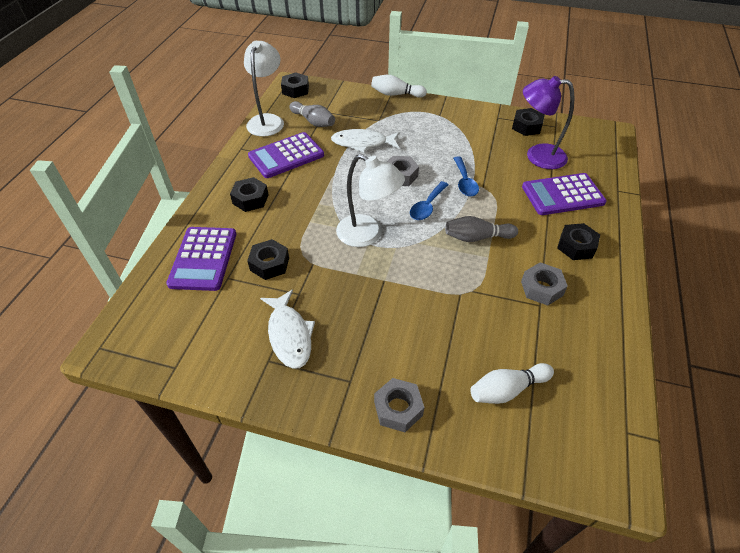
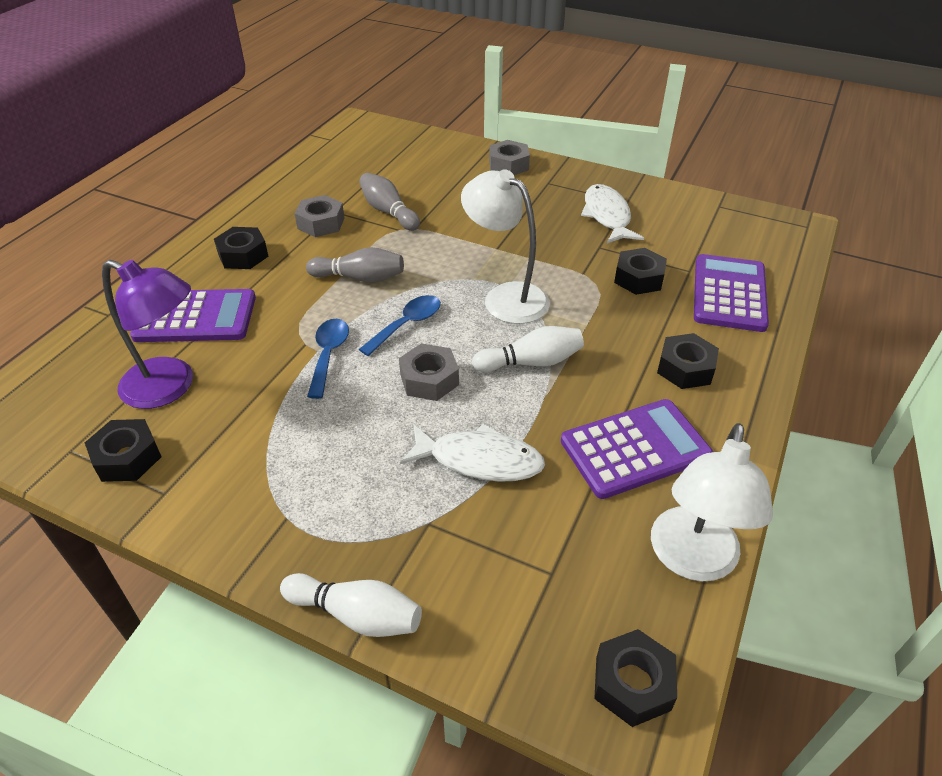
camera: 170 degrees left, 5 degrees down
grey bowling pin [289,101,335,127] -> grey bowling pin moved to [359,173,420,231]
white bowling pin [470,363,554,404] -> white bowling pin moved to [472,326,584,372]

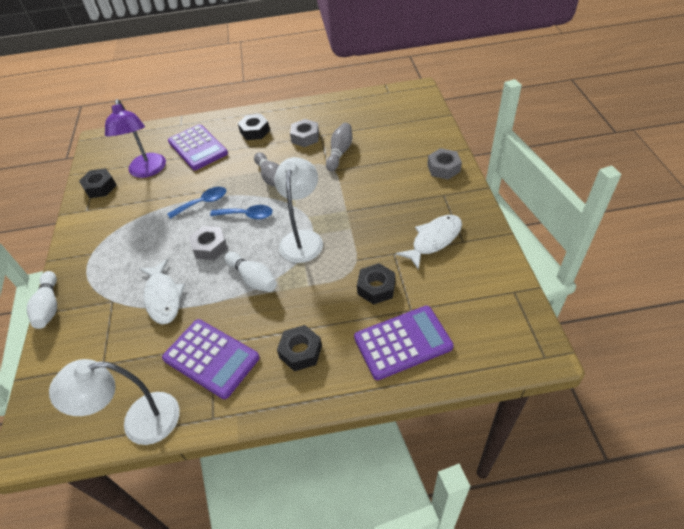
camera: 60 degrees right, 5 degrees up
black nut [594,629,677,727] -> none

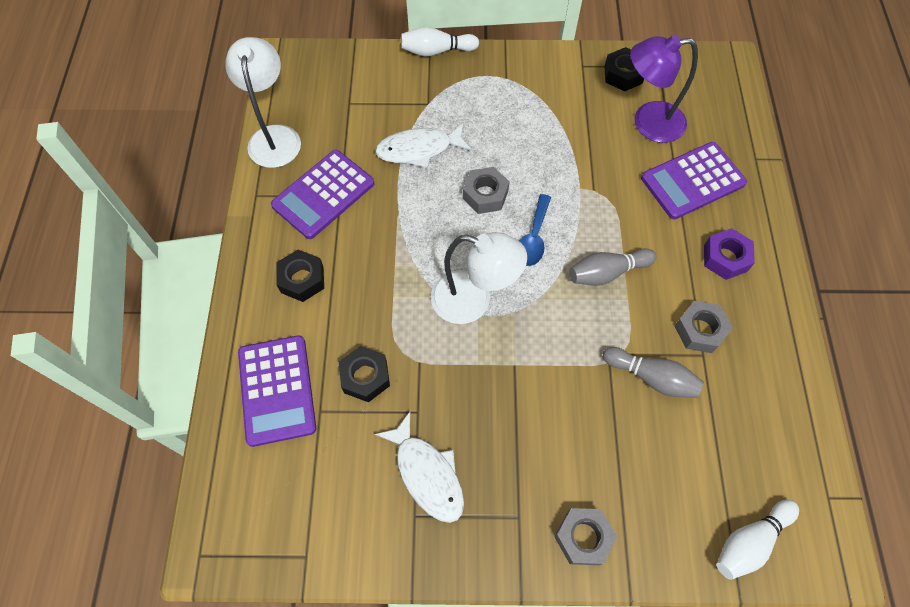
camera: 95 degrees right, 15 degrees up
blue spoon [167,187,226,219] -> none
white bowling pin [224,252,277,292] -> white bowling pin moved to [717,500,799,580]
black nut [238,114,270,140] -> purple nut [704,228,755,280]

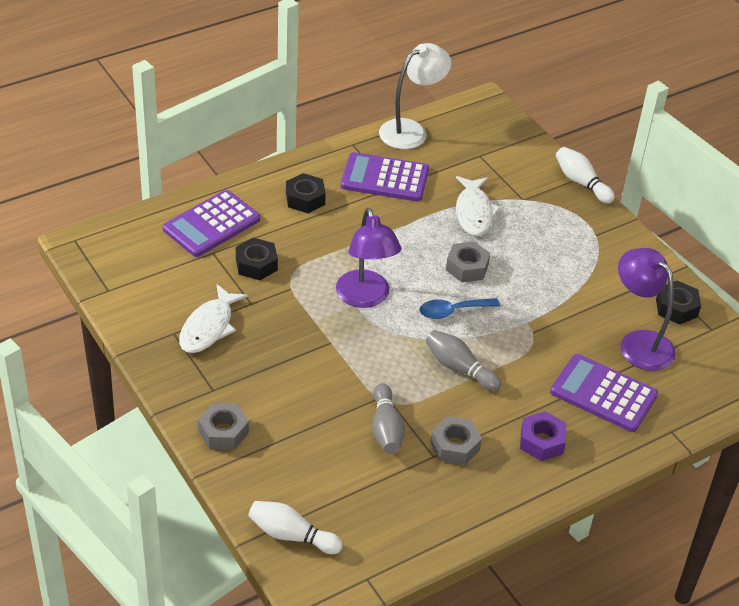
camera: 55 degrees right, 20 degrees down
white fish [375,123,472,168] -> white fish turned 135 degrees counterclockwise [456,176,500,236]
white lamp [431,232,527,324] -> purple lamp [336,208,401,308]

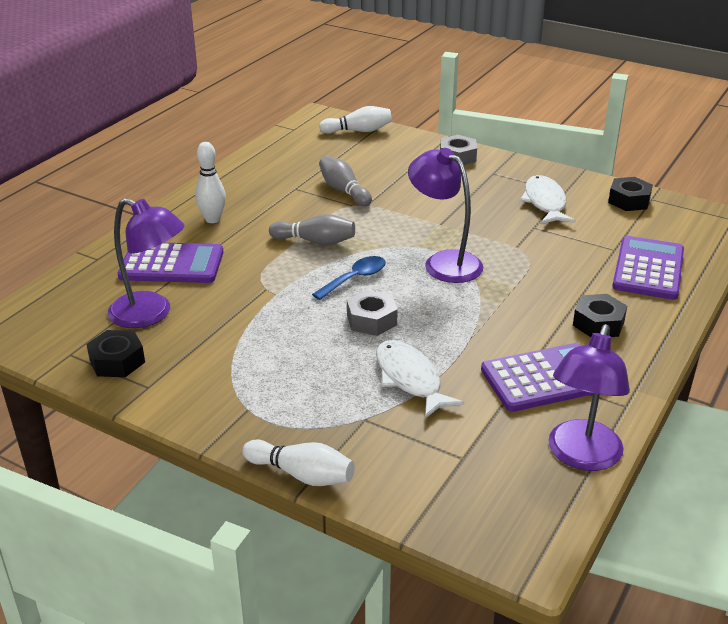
camera: 155 degrees right, 10 degrees down
black nut [236,238,278,280] -> black nut moved to [608,177,653,211]
white lamp [379,43,451,149] -> purple lamp [549,324,630,471]
grey nut [430,416,482,465] -> none
purple nut [520,411,566,461] -> white bowling pin [195,142,226,223]

